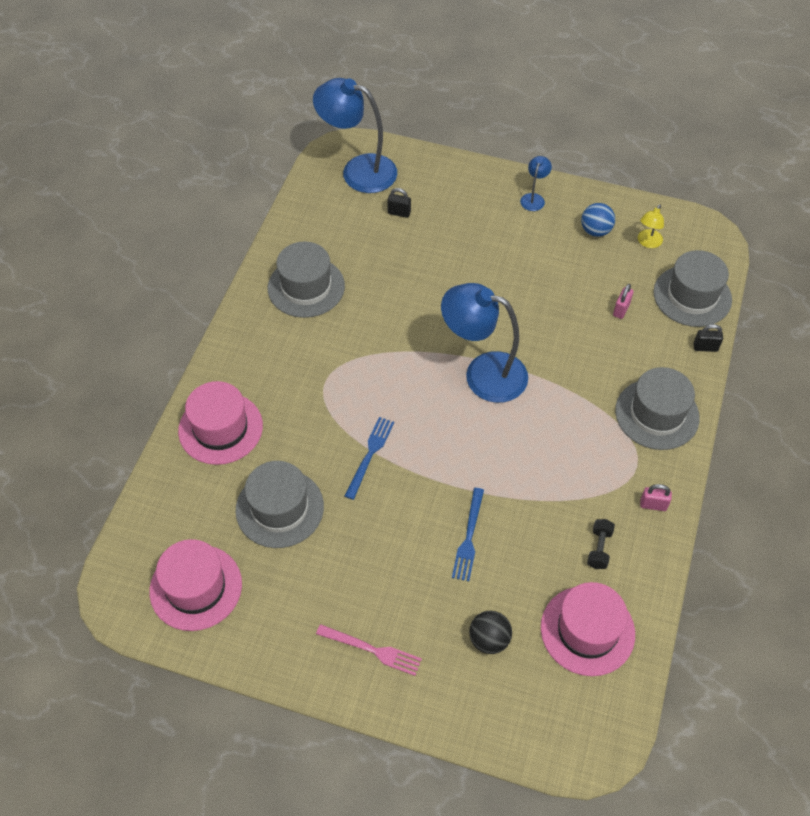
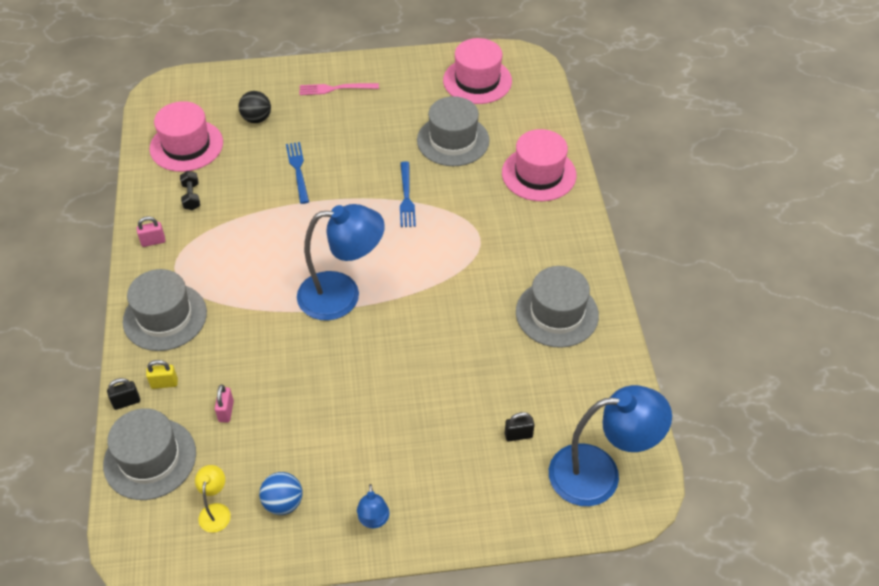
camera: 155 degrees right, 5 degrees down
none -> yellow padlock [146,360,178,389]

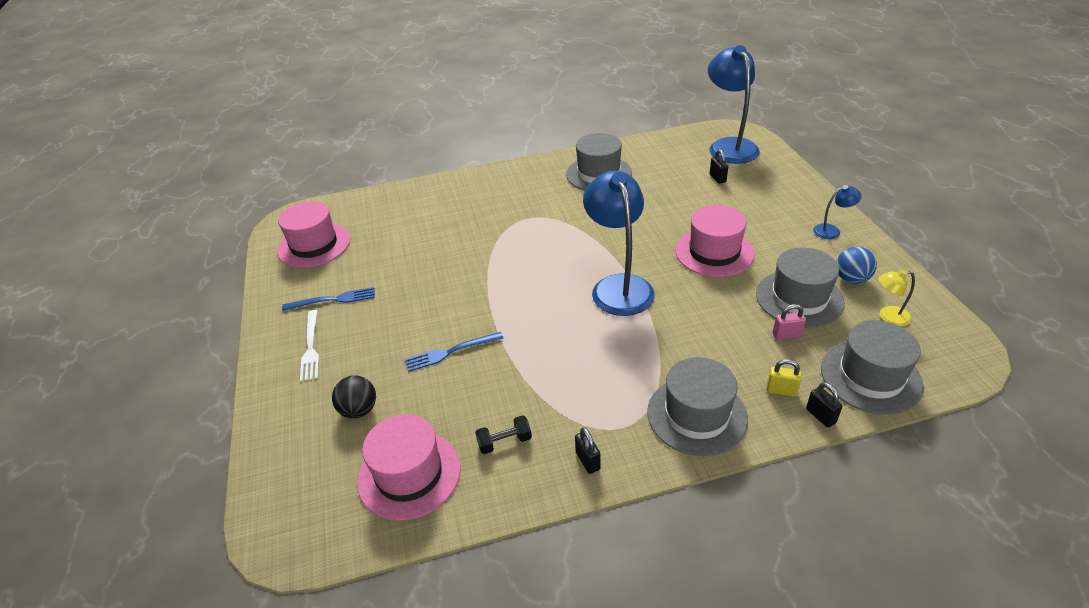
camera: 95 degrees left, 10 degrees down
pink padlock [136,216,165,247] -> black padlock [575,427,601,474]
yellow padlock [146,360,178,389] -> yellow padlock turned 60 degrees counterclockwise [767,359,802,397]
pink fork [300,83,379,95] -> white fork [300,310,319,382]
blue fork [400,162,416,227] -> blue fork moved to [282,287,375,311]
grey hat [417,96,490,166] -> grey hat moved to [756,247,845,328]
pink hat [502,129,576,201] -> pink hat moved to [675,205,755,277]

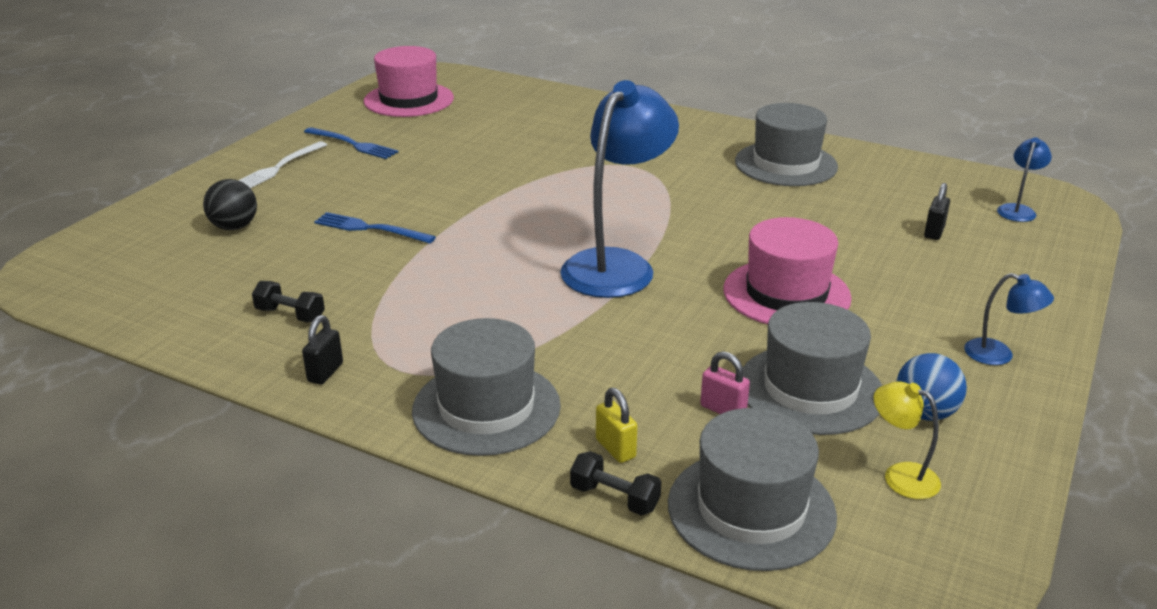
camera: 40 degrees right, 10 degrees down
pink hat [357,414,461,521] -> none
blue lamp [708,45,760,164] -> blue lamp [997,137,1052,222], size x0.44
black padlock [806,382,842,427] -> black dumbbell [570,451,661,516]

